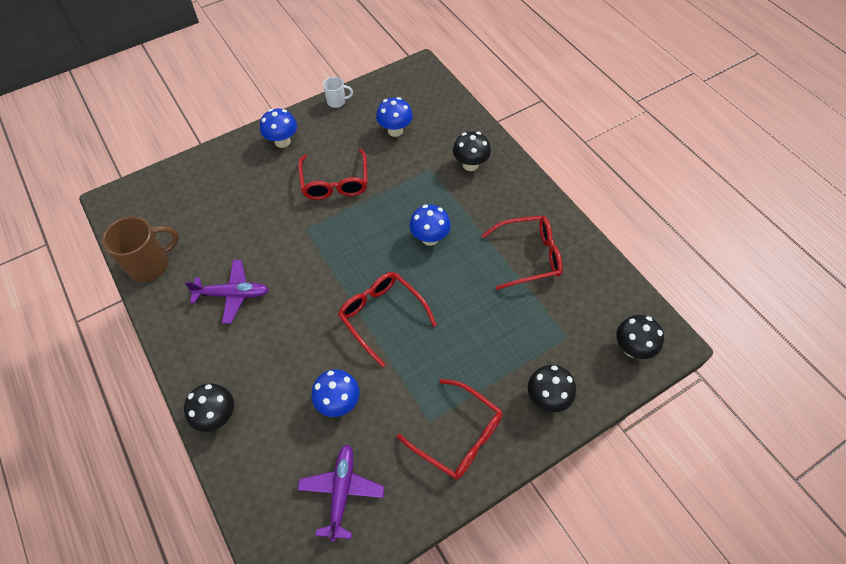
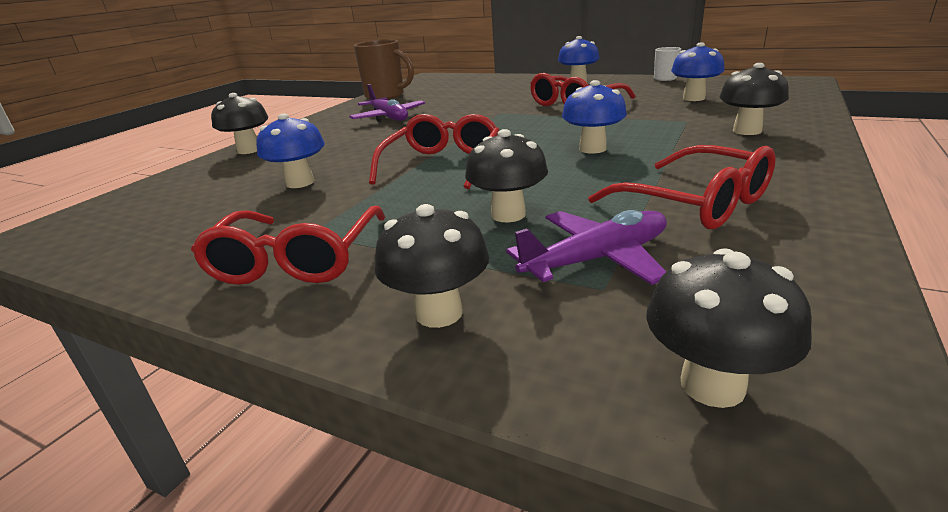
camera: 60 degrees right, 30 degrees down
purple plane [297,444,385,542] -> purple plane moved to [506,210,667,285]
none -> black mushroom [465,129,548,222]

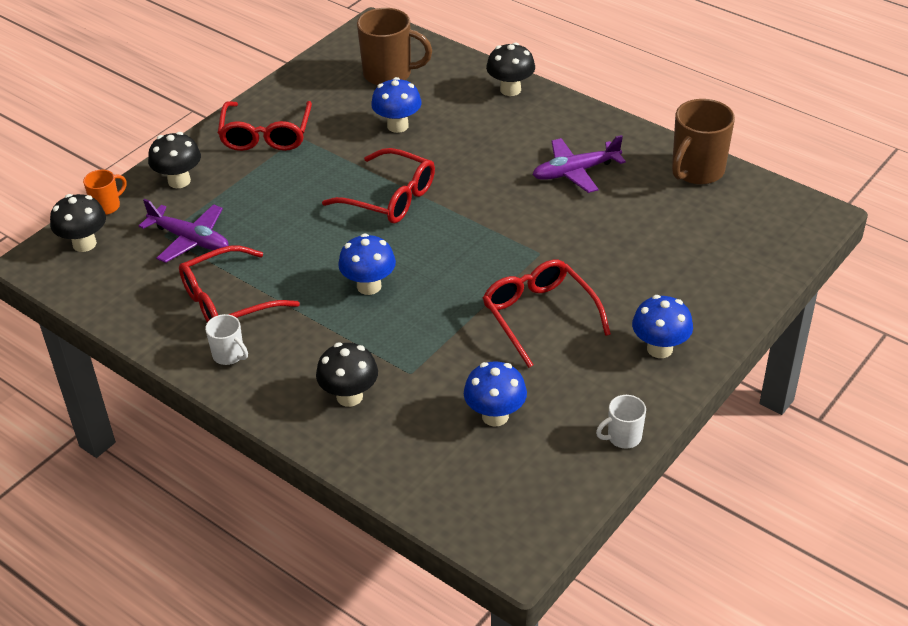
camera: 100 degrees right, 15 degrees up
red glasses [191,206,385,285] -> red glasses turned 105 degrees counterclockwise [218,101,312,151]
black mushroom [465,129,548,222] -> none
purple plane [506,210,667,285] -> purple plane turned 45 degrees counterclockwise [139,199,229,263]
none -> orange mug [83,170,126,215]
none -> white mug [205,314,248,365]
none -> brown mug [357,8,432,86]

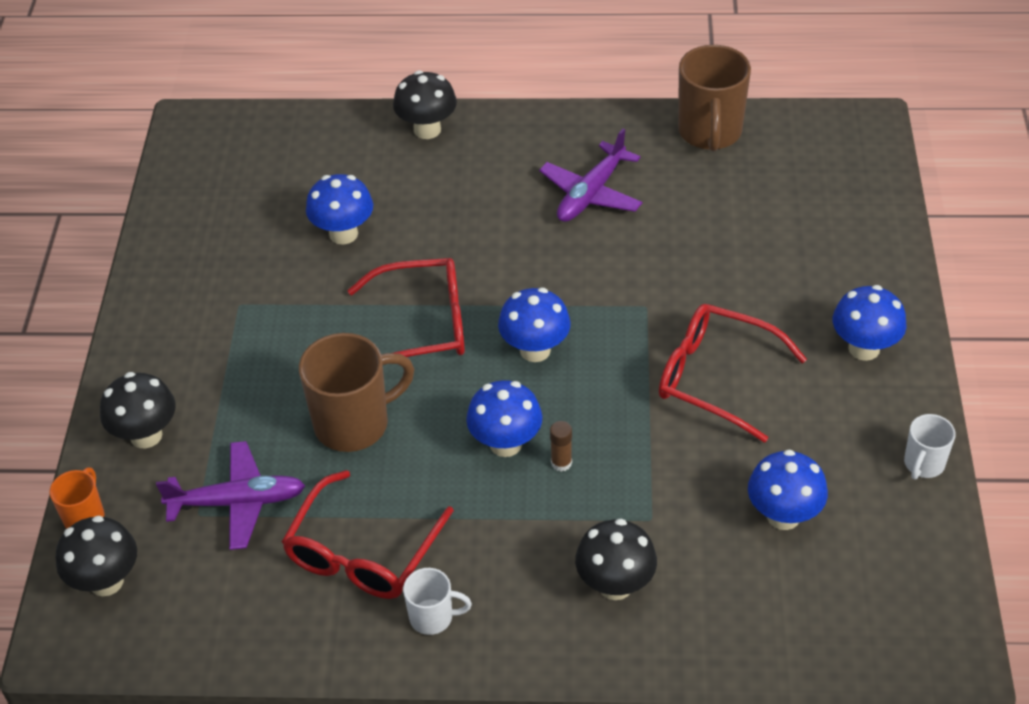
camera: 35 degrees left, 5 degrees up
red glasses [218,101,312,151] -> none
brown mug [357,8,432,86] -> brown mug moved to [299,333,414,452]
none -> blue mushroom [498,288,571,362]
none -> brown glue stick [550,421,572,472]

